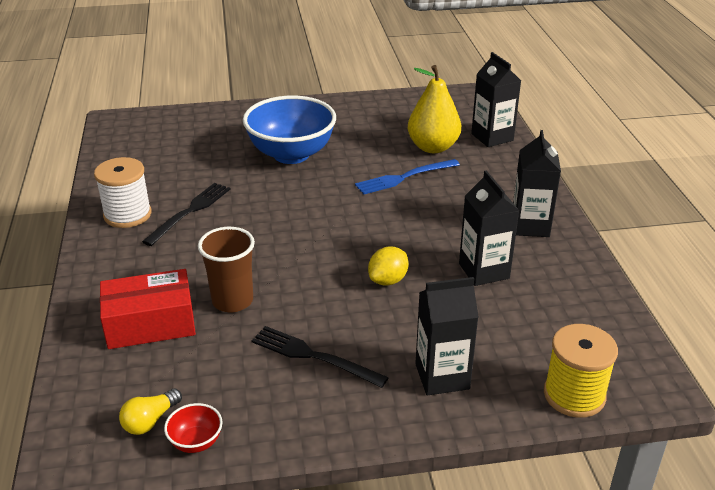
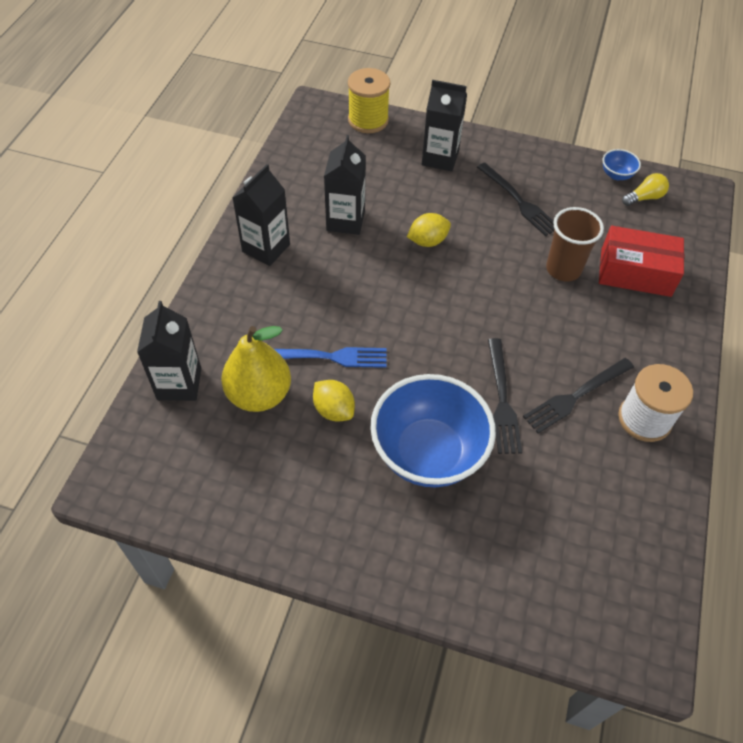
camera: 155 degrees left, 20 degrees up
red bowl [164,403,222,453] -> blue bowl [602,149,641,180]
none -> yellow lemon [313,380,355,422]
none -> black fork [488,338,522,454]

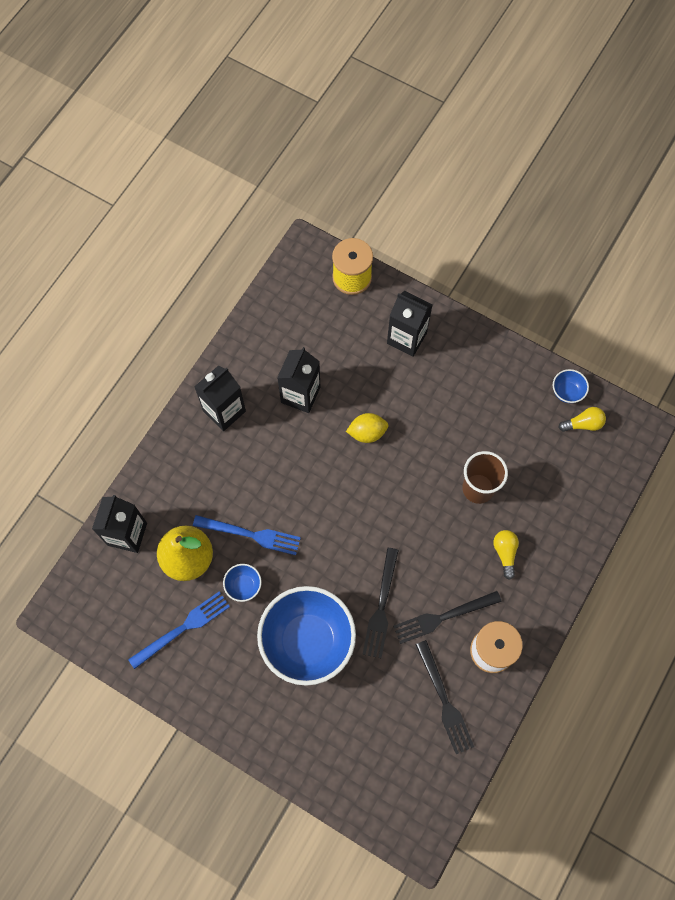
camera: 15 degrees right, 15 degrees up
yellow lemon [313,380,355,422] -> blue bowl [223,564,262,602]
black fork [477,163,554,236] -> black fork moved to [416,640,474,754]
red box [599,226,684,297] -> none
none -> blue fork [128,591,230,669]
none -> yellow light bulb [493,530,519,580]

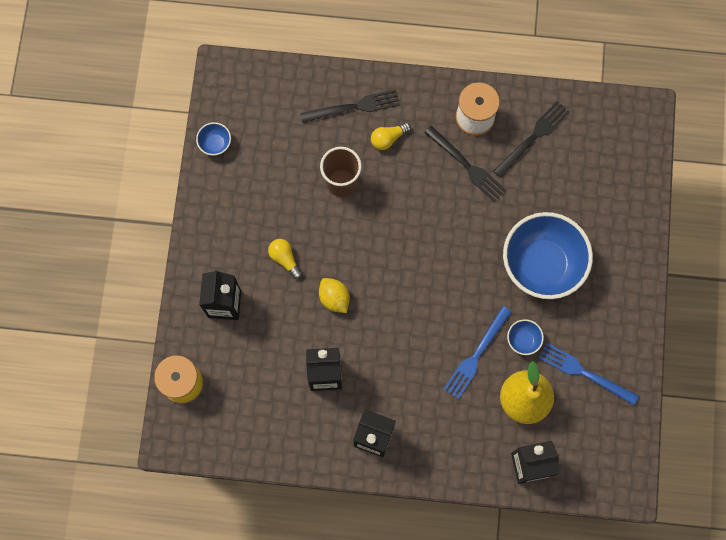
camera: 115 degrees left, 5 degrees up
blue fork [193,515,301,555] -> blue fork turned 135 degrees counterclockwise [443,306,512,399]
black fork [362,548,399,658] -> black fork moved to [300,89,400,123]
yellow light bulb [559,407,606,432] -> yellow light bulb moved to [268,239,302,279]

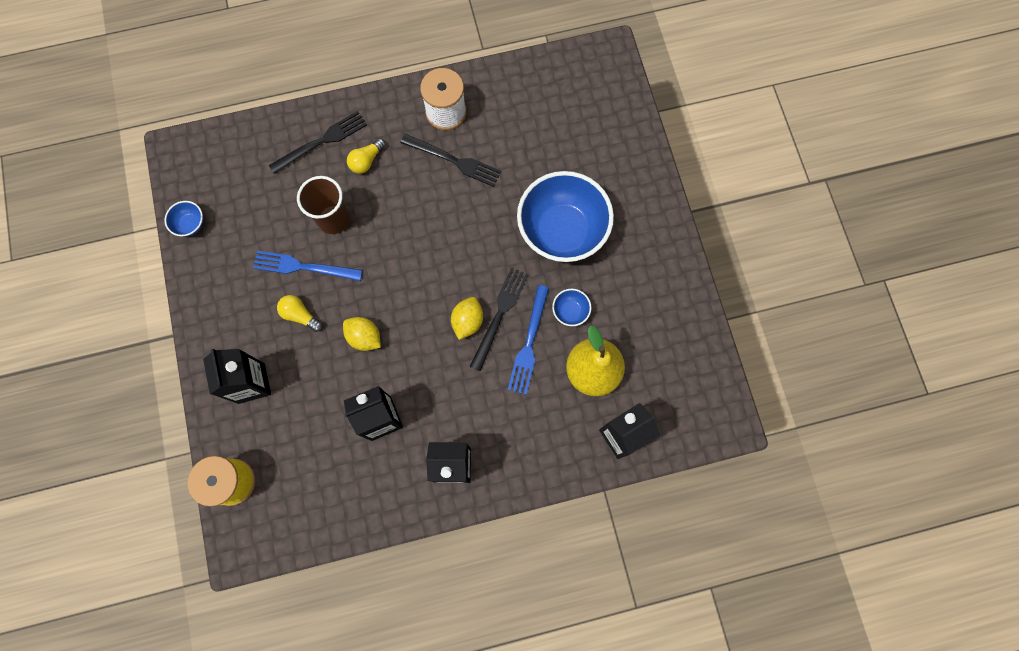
camera: 20 degrees left, 0 degrees up
black fork [494,101,570,178] -> black fork moved to [470,267,529,371]
blue fork [539,343,639,405] -> blue fork moved to [253,250,363,281]
none -> yellow lemon [451,297,483,340]

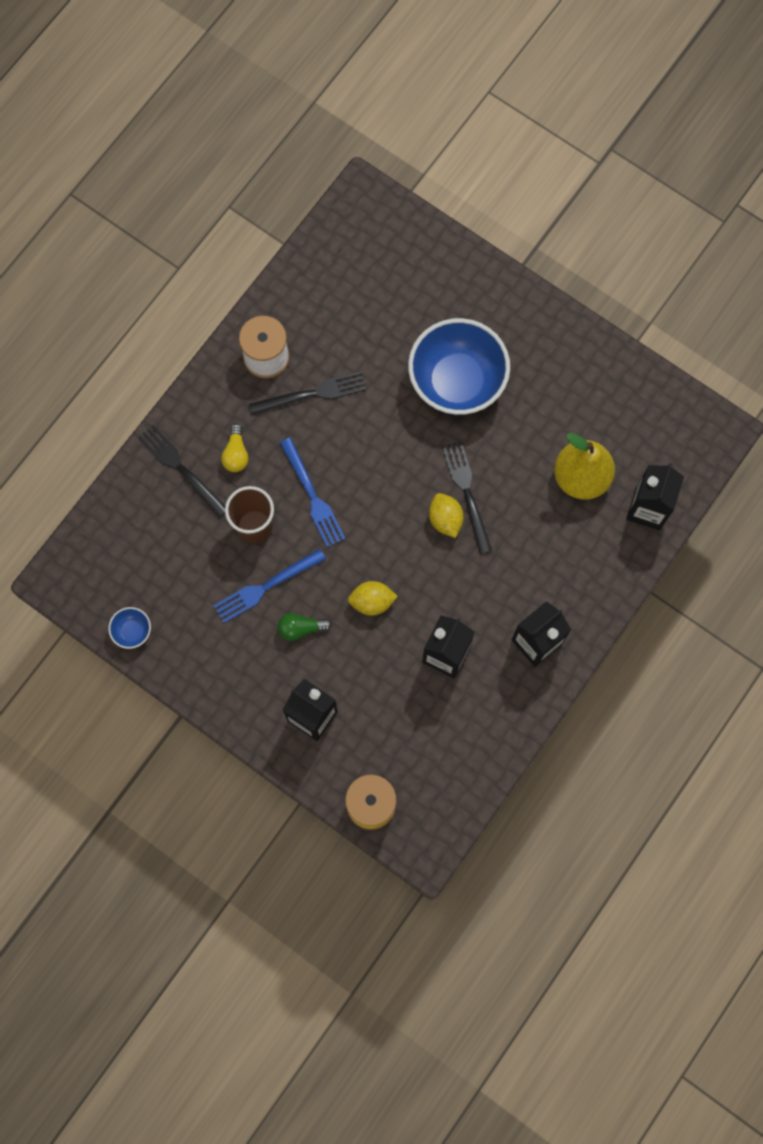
camera: 40 degrees left, 0 degrees up
black fork [269,111,367,174] -> black fork turned 60 degrees counterclockwise [138,425,225,518]
yellow light bulb [277,295,323,332] -> green light bulb [278,613,332,641]
blue fork [508,285,549,395] -> blue fork moved to [280,437,345,547]
blue bowl [552,289,591,326] -> none

